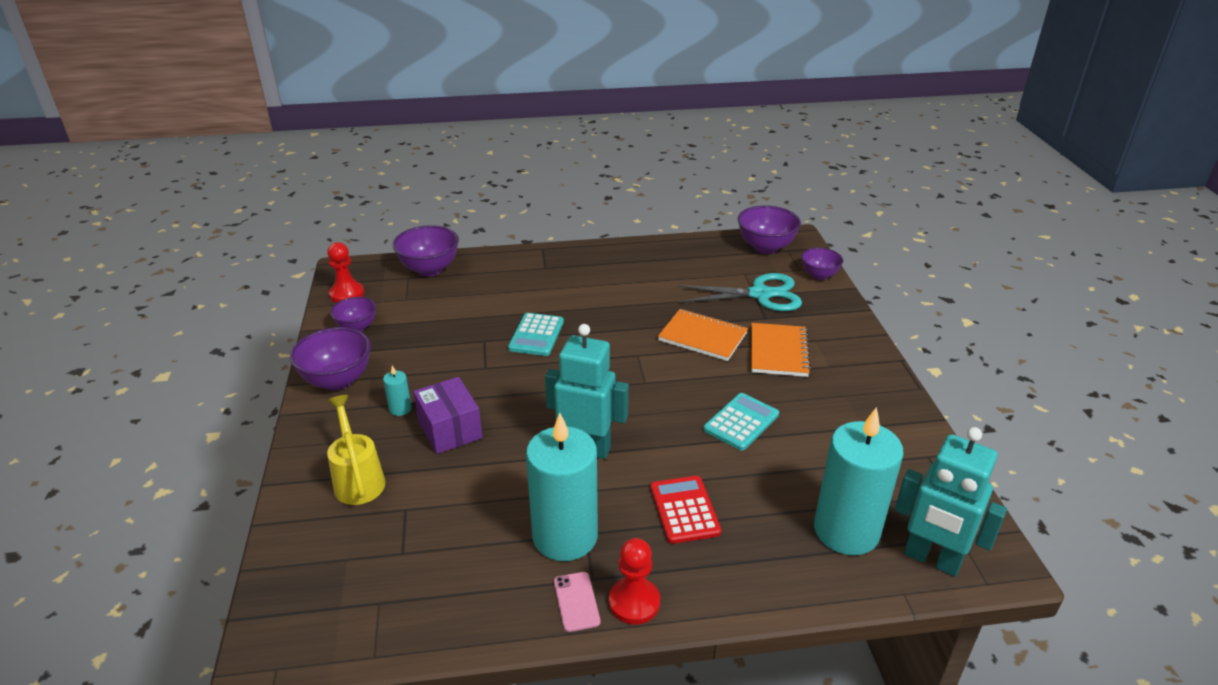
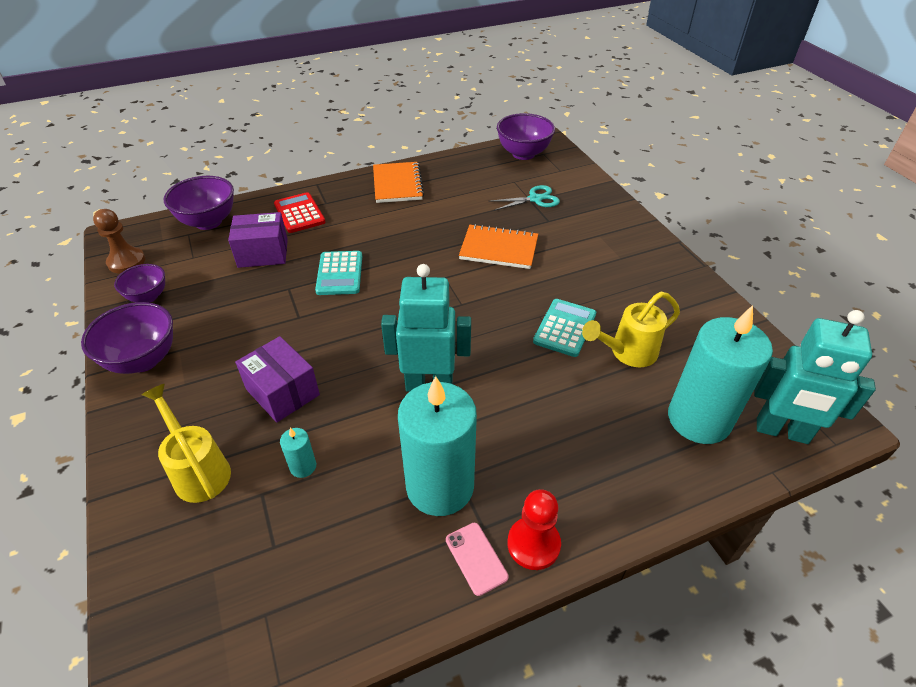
camera: 15 degrees left, 10 degrees up
red pawn [327,242,364,303] -> brown pawn [93,209,145,274]
turquoise candle [383,365,412,416] -> turquoise candle moved to [280,428,316,478]
red calculator [650,476,721,544] -> red calculator moved to [274,192,325,233]
turquoise scissors [677,273,802,311] -> turquoise scissors [491,185,560,211], size x0.61
orange notebook [751,323,811,377] -> orange notebook moved to [373,162,424,203]
purple bowl [801,248,843,280] -> none
none -> purple box [228,212,288,268]
none -> yellow watering can [582,292,680,367]

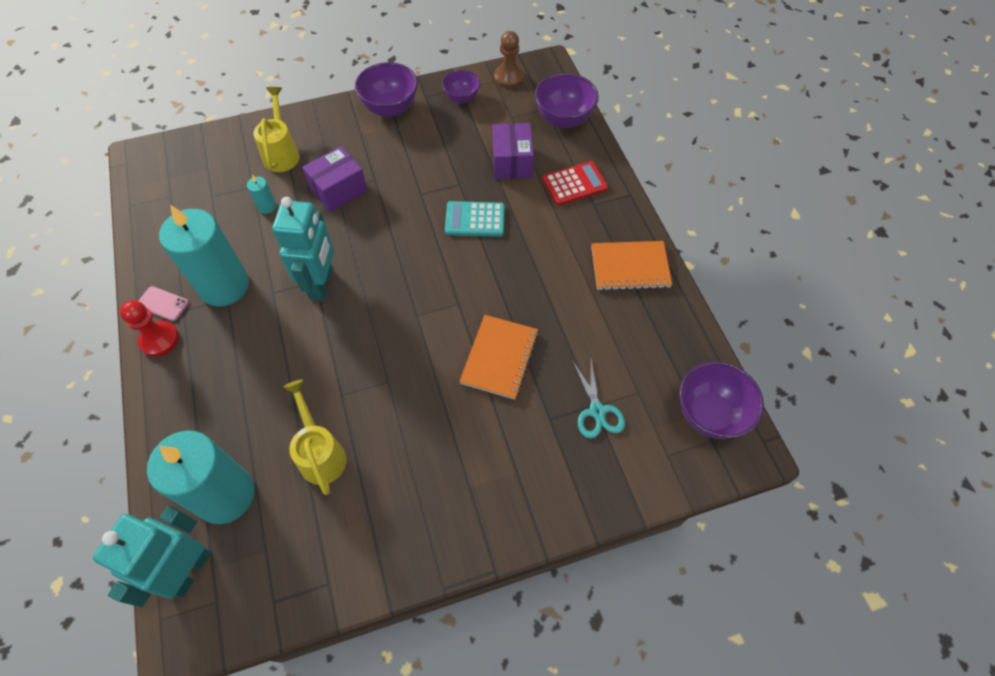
camera: 95 degrees right, 15 degrees up
yellow watering can [141,384,231,503] -> yellow watering can turned 60 degrees counterclockwise [254,87,300,172]
pink phone [446,523,509,596] -> pink phone turned 45 degrees clockwise [138,286,189,321]
turquoise calculator [533,299,596,357] -> none

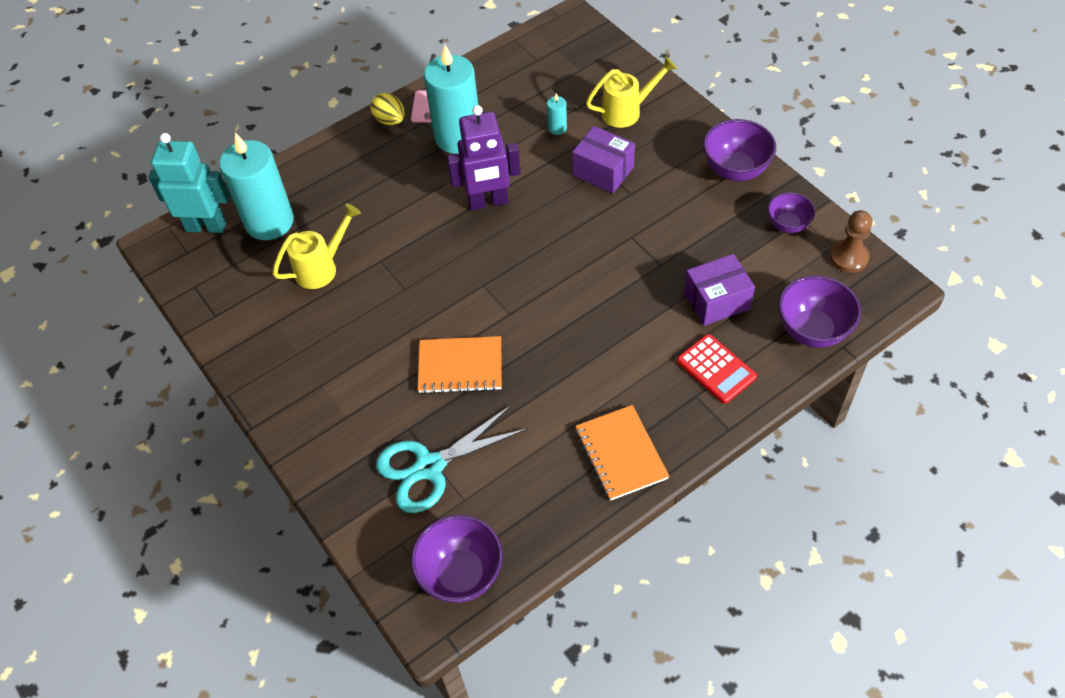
camera: 75 degrees right, 5 degrees down
red pawn [120,300,179,357] -> yellow egg [370,93,405,125]
turquoise robot [272,197,334,301] -> purple robot [447,105,521,210]
turquoise calculator [445,201,505,237] -> none
turquoise scissors [573,360,625,439] -> turquoise scissors [376,405,528,513], size x1.64

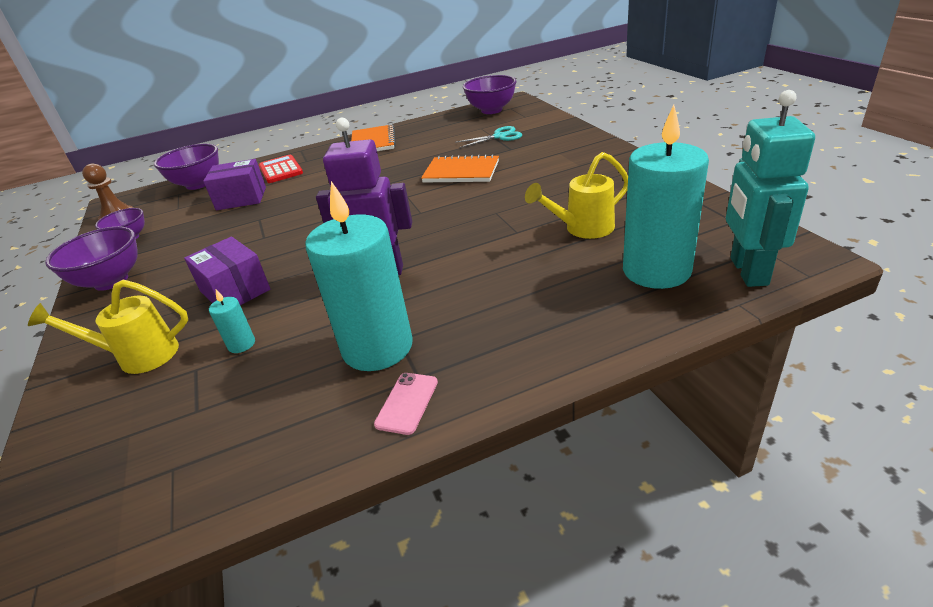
camera: 165 degrees left, 20 degrees down
turquoise robot [148,133,230,233] -> turquoise robot turned 75 degrees clockwise [726,90,815,287]
yellow egg [370,93,405,125] -> none
turquoise scissors [376,405,528,513] -> turquoise scissors [455,126,522,148], size x0.61

